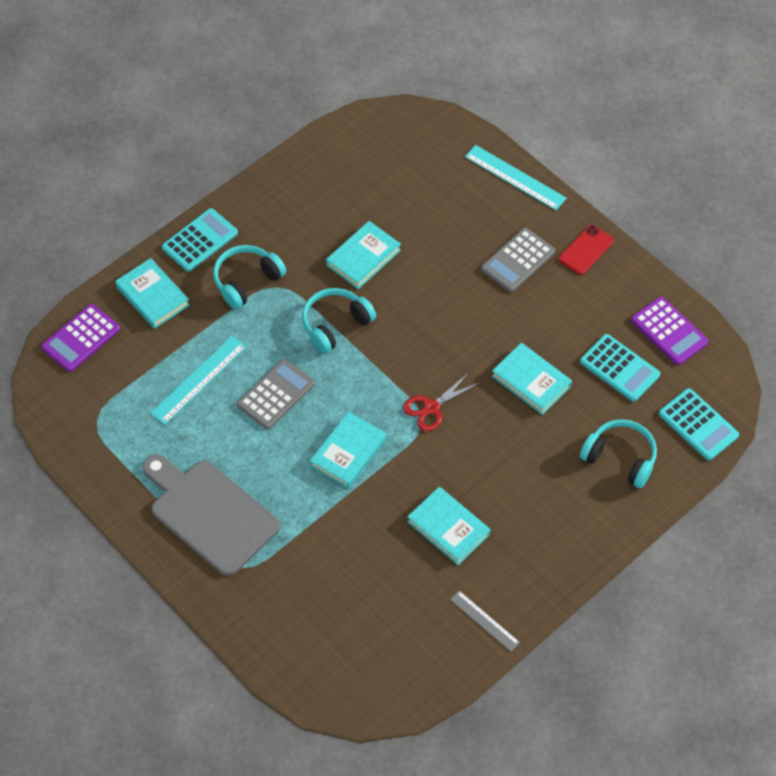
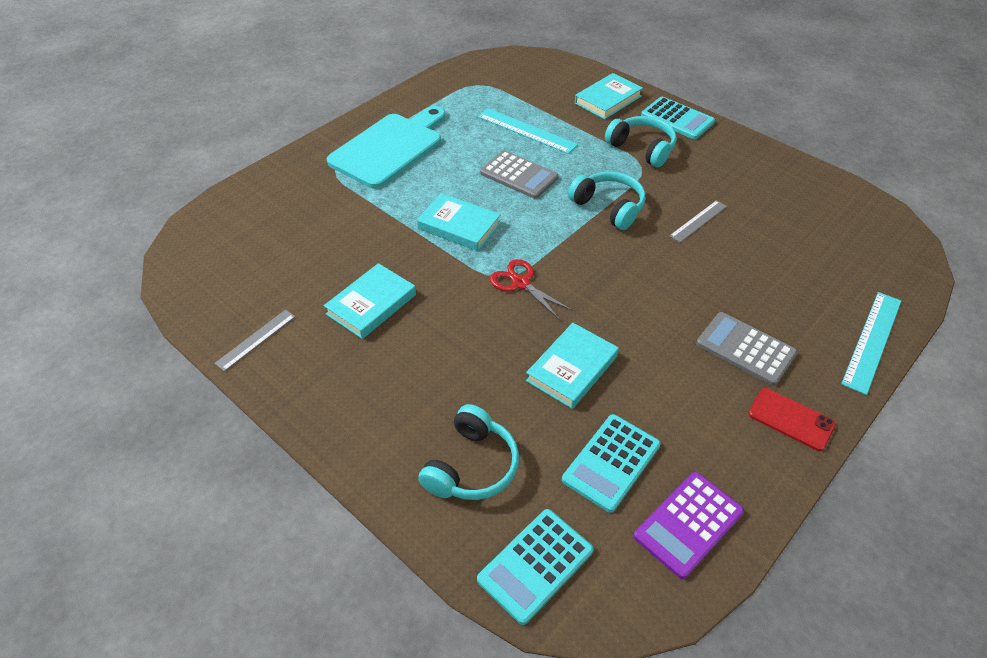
camera: 85 degrees right, 10 degrees down
purple calculator [41,304,120,372] -> none
grey cutting board [142,454,280,576] -> turquoise cutting board [327,106,446,188]
turquoise book [326,221,401,289] -> grey ruler [669,200,727,243]

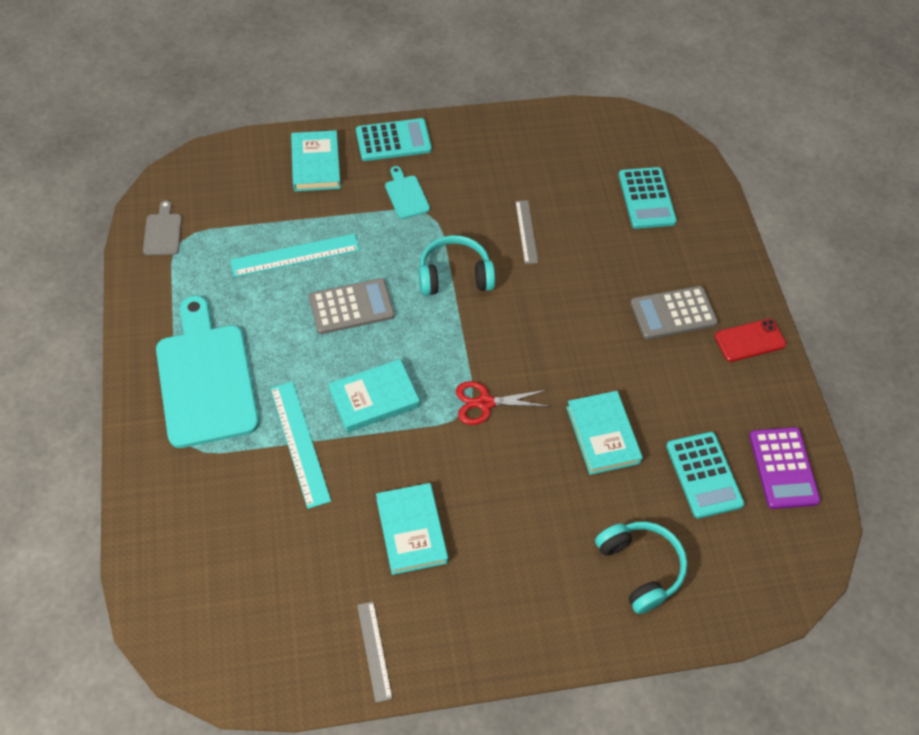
camera: 55 degrees left, 10 degrees up
turquoise calculator [477,509,593,625] -> turquoise calculator moved to [618,167,677,229]
turquoise headphones [605,116,676,167] -> turquoise cutting board [385,166,430,219]
turquoise ruler [841,292,901,395] -> turquoise ruler moved to [271,382,331,509]
none -> grey cutting board [143,200,182,255]

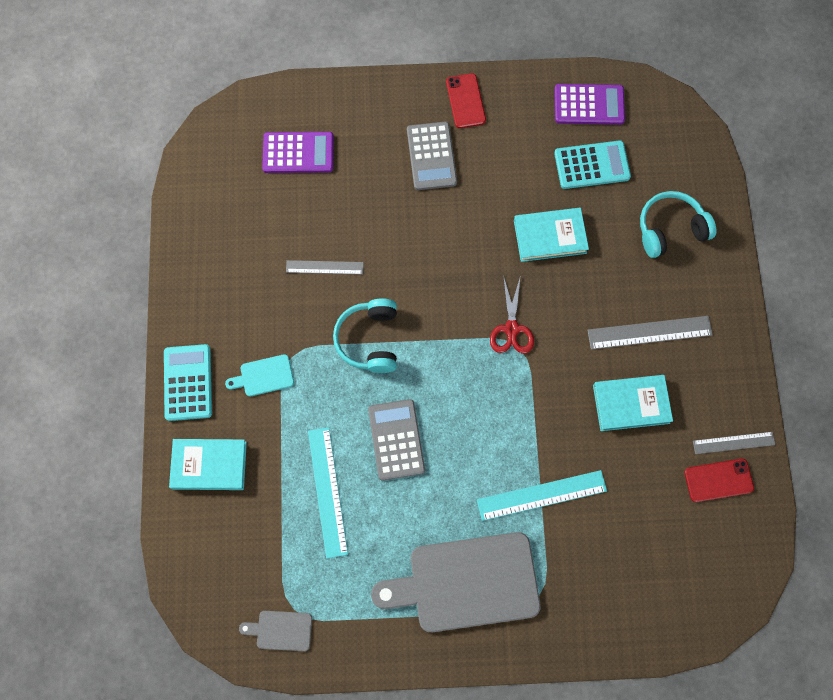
camera: 80 degrees left, 15 degrees up
turquoise cutting board [156,296,259,448] -> grey cutting board [371,532,541,632]
turquoise book [328,359,420,432] -> none
turquoise calculator [618,167,677,229] -> purple calculator [262,132,334,173]
none -> grey ruler [587,316,713,350]
none -> red phone [684,459,754,502]

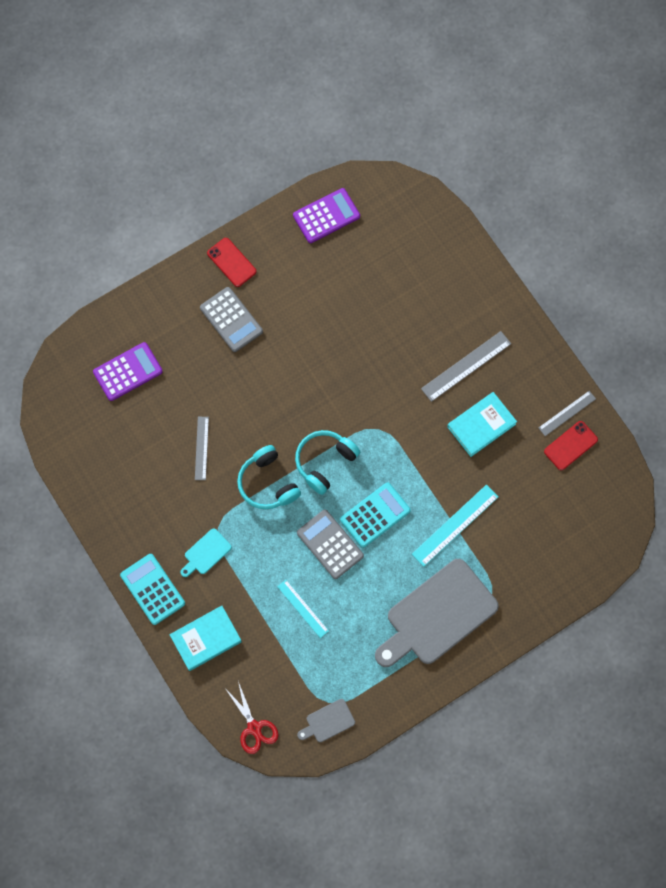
camera: 30 degrees left, 0 degrees up
grey ruler [286,260,364,274] -> grey ruler turned 60 degrees counterclockwise [195,417,209,480]
turquoise ruler [308,427,348,558] -> turquoise ruler [277,580,329,638], size x0.64
red scissors [490,275,534,353] -> red scissors moved to [225,682,279,754]
turquoise book [514,208,589,262] -> none
turquoise calculator [554,140,631,189] -> turquoise calculator moved to [340,482,411,548]
turquoise headphones [640,191,717,258] -> turquoise headphones moved to [295,430,360,495]

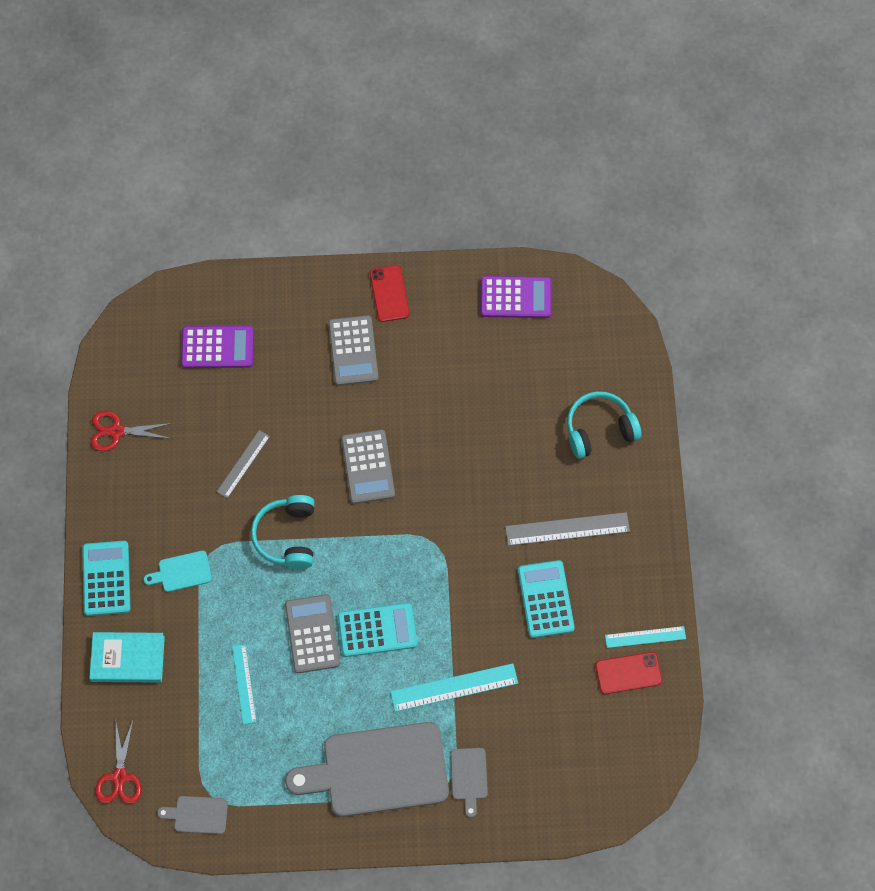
camera: 30 degrees right, 5 degrees down
turquoise headphones [295,430,360,495] -> turquoise headphones moved to [567,391,642,459]
turquoise book [447,392,517,457] -> turquoise calculator [518,560,575,638]
grey ruler [539,391,596,436] -> turquoise ruler [605,626,686,648]
none -> red scissors [91,411,173,451]
none -> grey calculator [341,429,395,504]
none -> grey cutting board [450,748,488,818]

